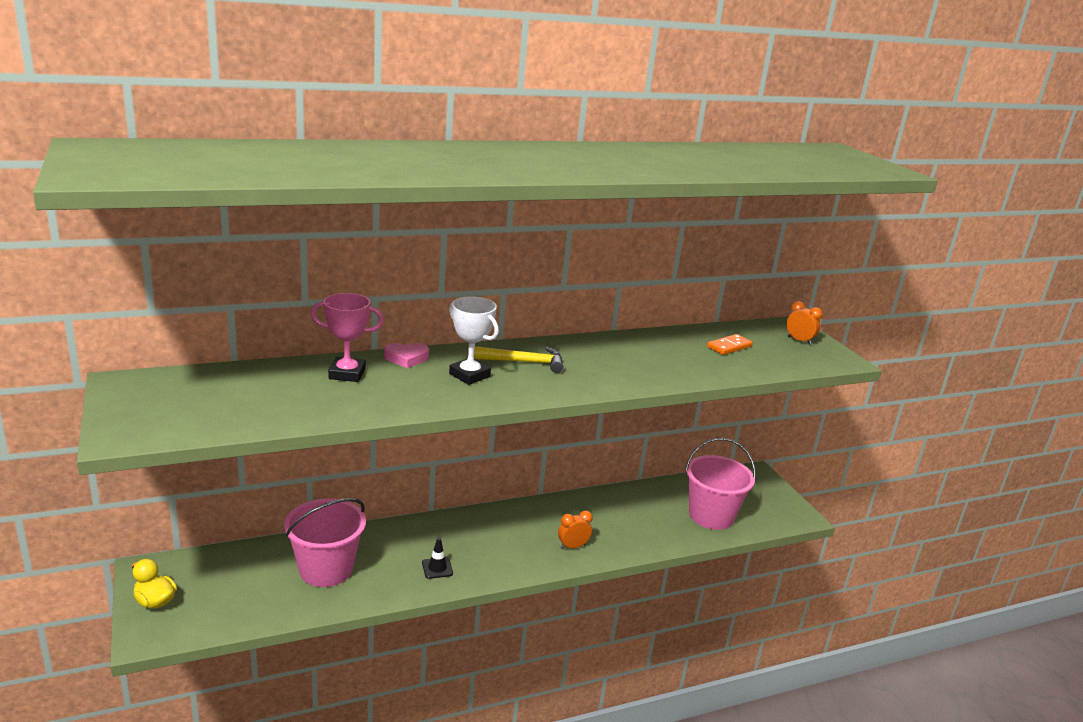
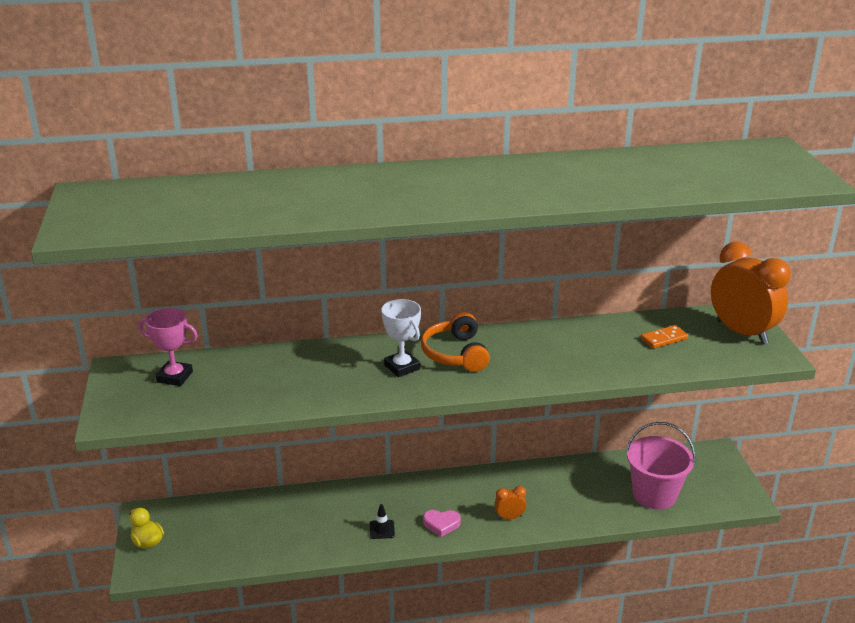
camera: 15 degrees right, 5 degrees up
pink bucket [284,498,366,587] -> none
pink trophy [310,293,384,382] -> pink trophy moved to [138,308,198,386]
pink heart [384,343,429,368] -> pink heart moved to [423,510,461,537]
yellow hammer [474,346,563,373] -> orange headphones [421,312,490,372]
orange clock [786,301,823,345] -> orange clock [711,242,791,345], size x2.34

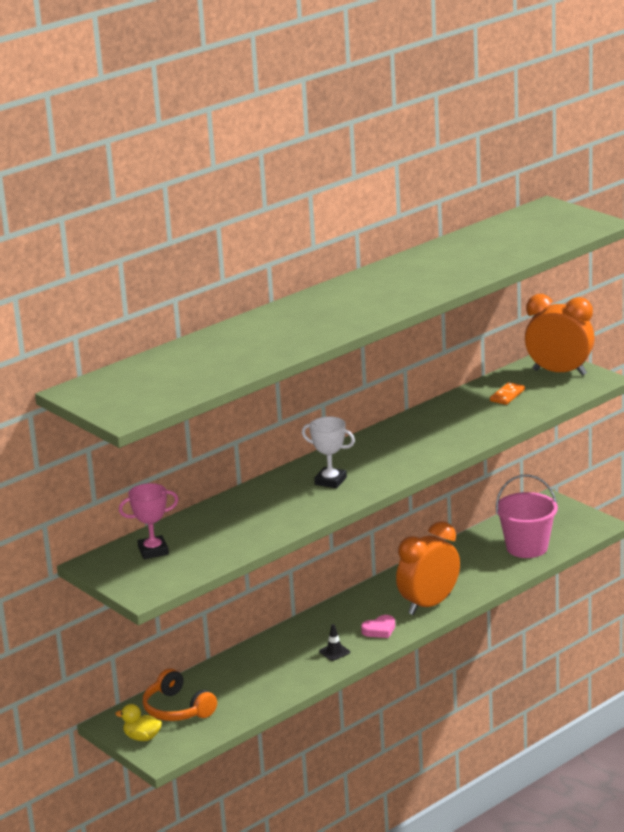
camera: 30 degrees left, 5 degrees down
orange headphones [421,312,490,372] -> orange headphones moved to [143,669,217,721]
orange clock [495,486,526,520] -> orange clock [396,521,460,615], size x2.34

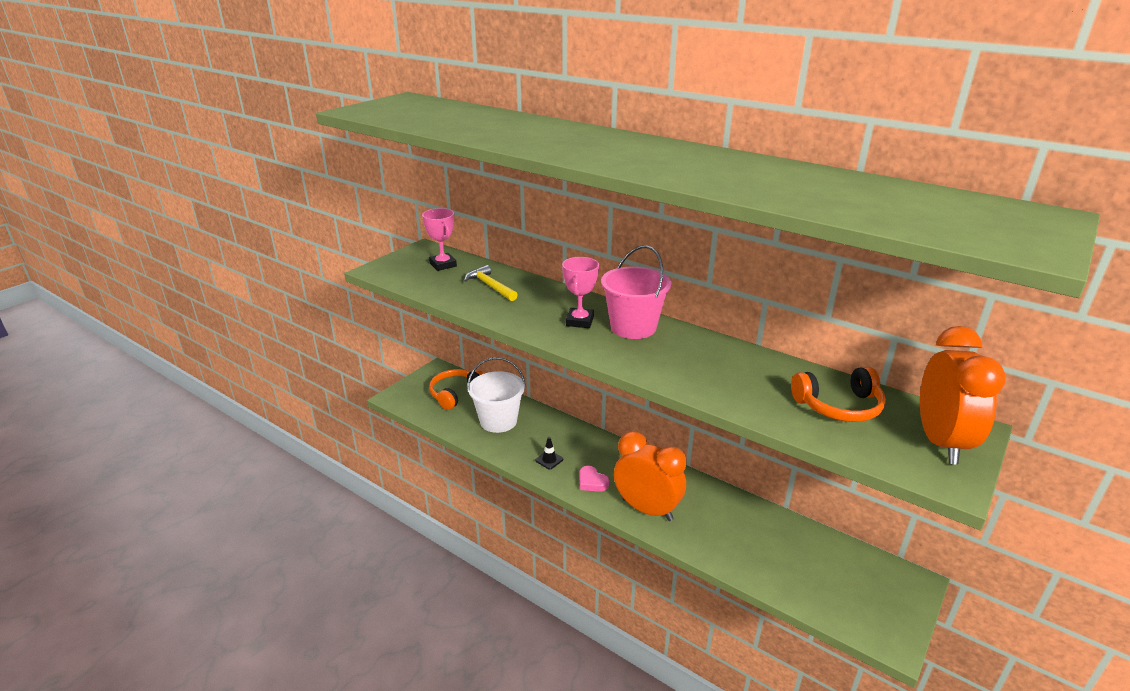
camera: 75 degrees right, 5 degrees up
yellow duck [115,704,162,741] -> none
white trophy [302,416,355,488] -> pink trophy [562,257,599,328]
orange domino [490,382,525,405] -> orange headphones [791,367,886,422]
pink bucket [496,475,558,558] -> pink bucket moved to [601,245,672,339]
none -> yellow hammer [464,265,518,301]
none -> white bucket [467,357,526,433]

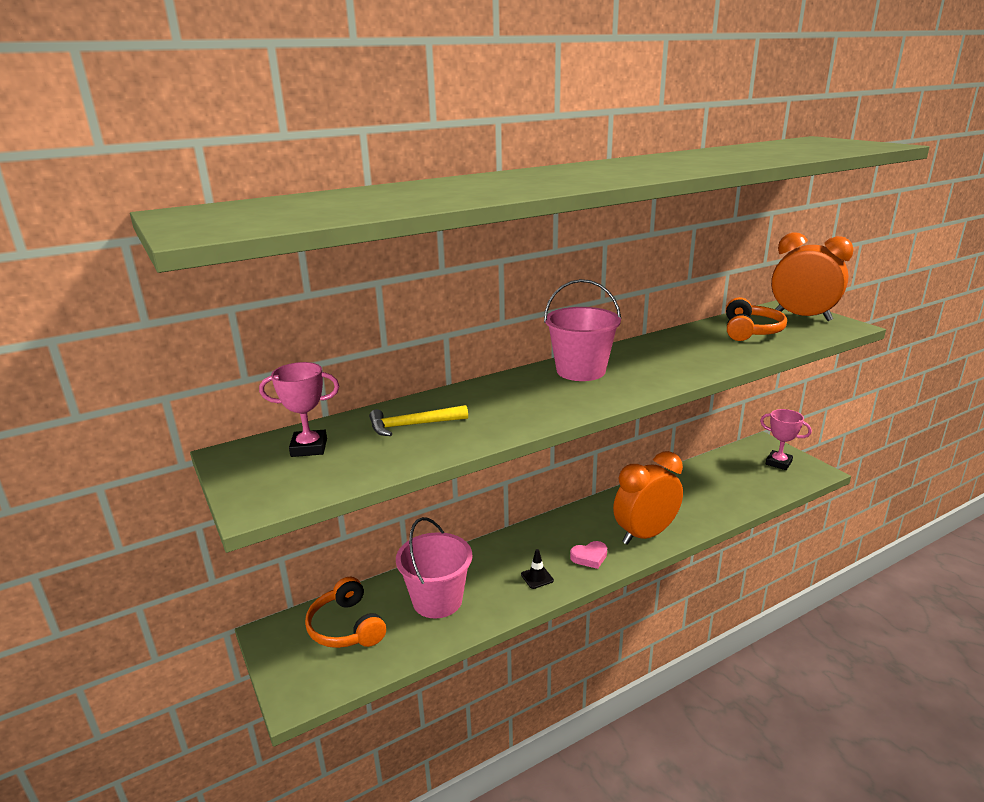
camera: 65 degrees left, 5 degrees down
white bucket [467,357,526,433] -> pink bucket [396,517,472,619]
pink trophy [562,257,599,328] -> pink trophy moved to [760,409,812,470]

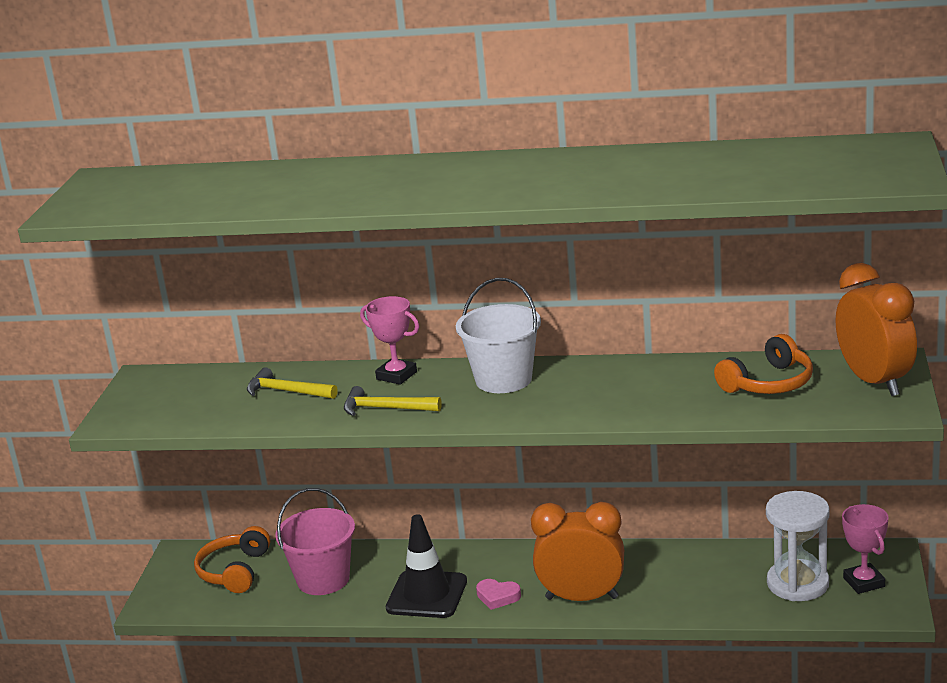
camera: 40 degrees right, 0 degrees up
pink trophy [259,362,339,457] -> pink trophy moved to [360,296,419,385]
black traffic cone [521,549,554,589] -> black traffic cone [386,514,467,618], size x2.38
pink bucket [544,279,621,381] -> white bucket [456,278,541,393]
none -> yellow hammer [344,386,442,416]
none -> white hourglass [766,491,830,601]

